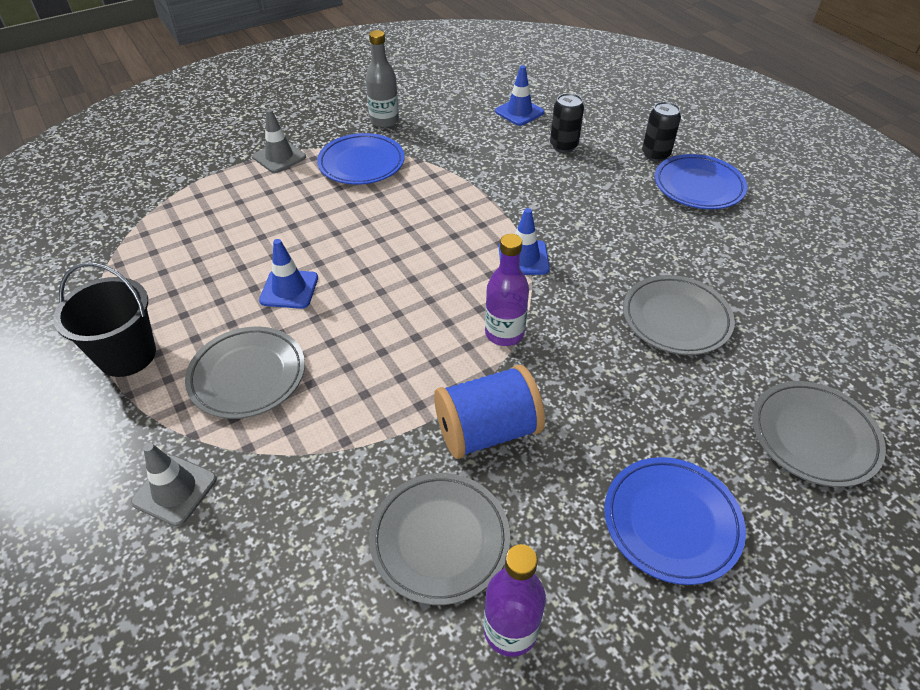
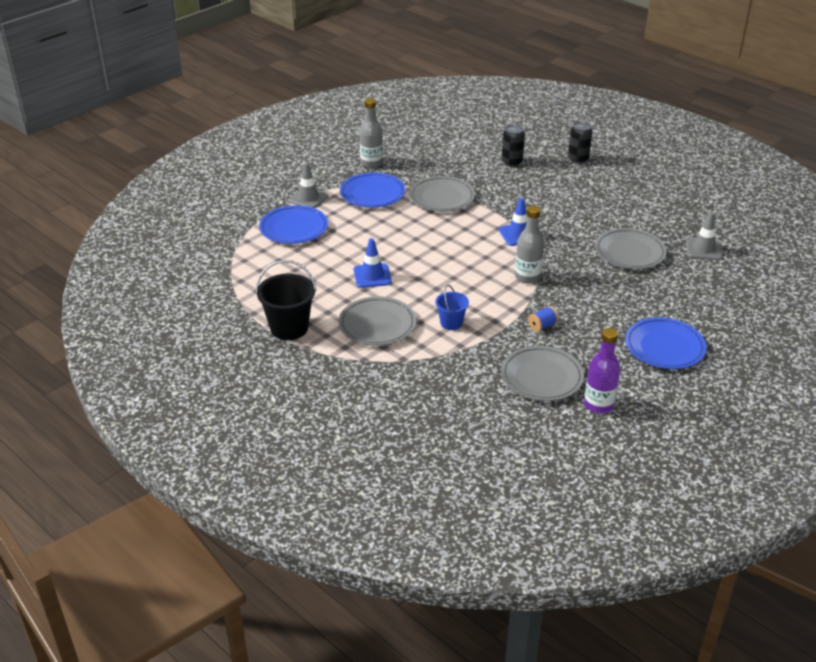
camera: 15 degrees left, 10 degrees down
grey traffic cone [131,443,217,527] -> grey traffic cone moved to [686,212,722,260]
blue spool [434,365,545,459] -> blue spool [528,306,559,332], size x0.43
purple bottle [485,234,529,346] -> grey bottle [515,206,544,284]
blue traffic cone [495,65,545,126] -> none
blue plate [655,154,747,209] -> blue plate moved to [259,205,328,244]
grey plate [752,381,886,487] -> grey plate moved to [409,176,475,212]
none -> blue bucket [435,285,469,330]

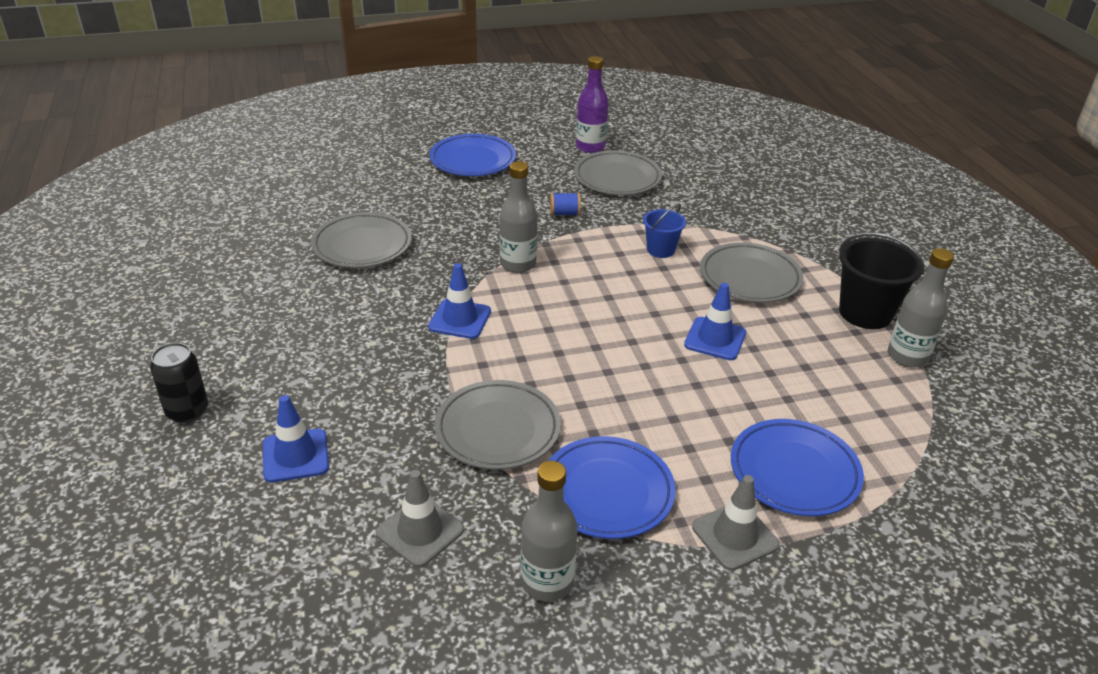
camera: 150 degrees left, 0 degrees up
black can [502,124,525,167] -> blue traffic cone [263,395,329,483]
grey traffic cone [686,212,722,260] -> grey traffic cone moved to [376,470,464,568]
none -> grey bottle [888,248,954,368]

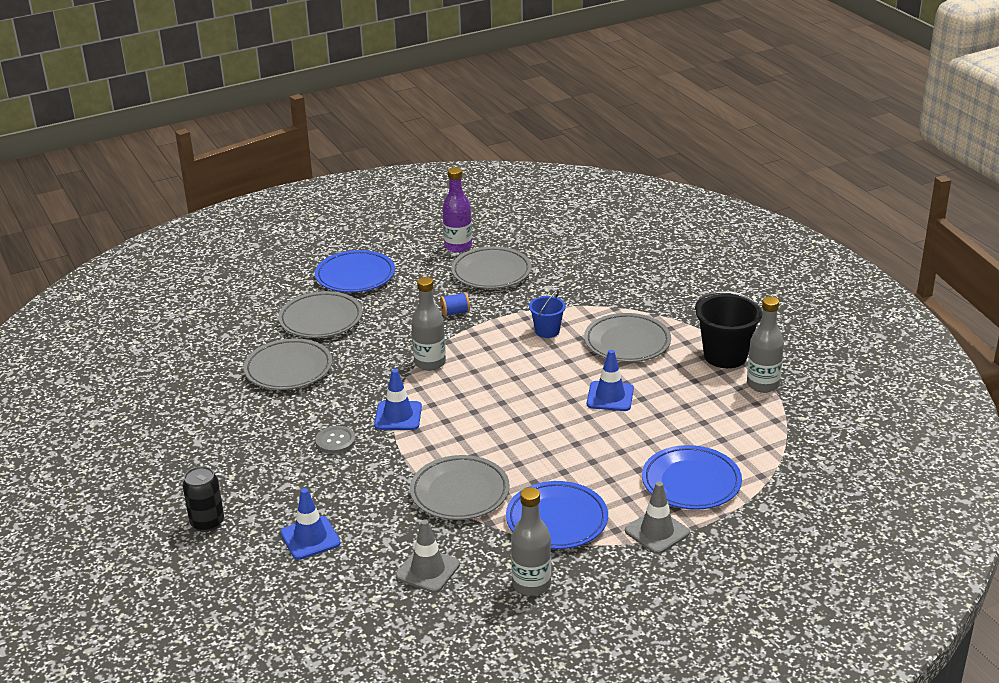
camera: 10 degrees left, 5 degrees down
none -> grey plate [278,291,363,338]
none -> grey button [315,426,356,454]

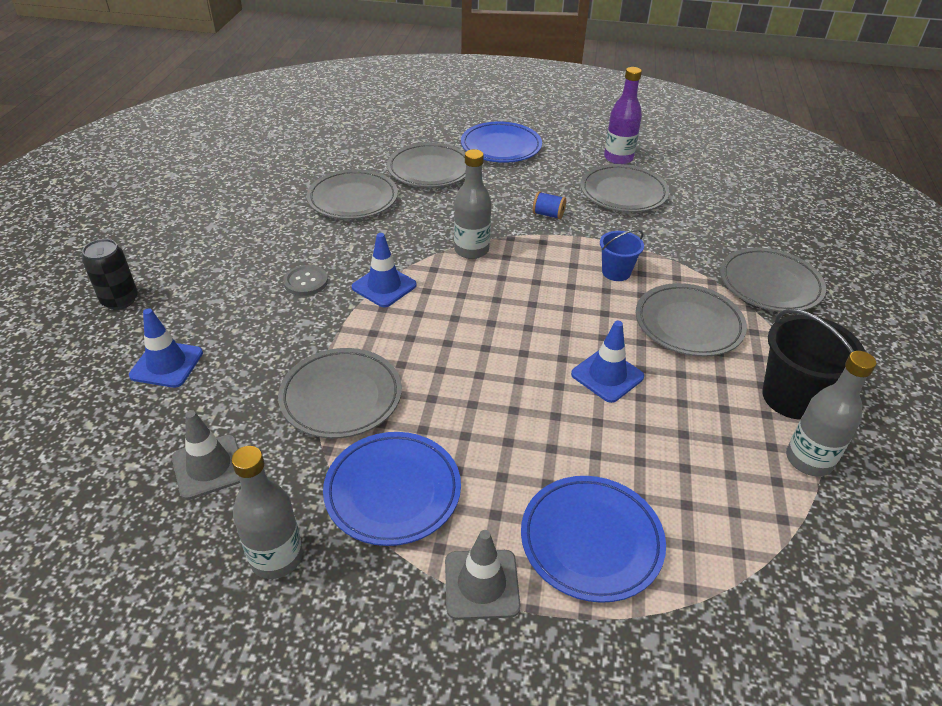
camera: 35 degrees right, 10 degrees up
none -> grey plate [720,248,826,312]

